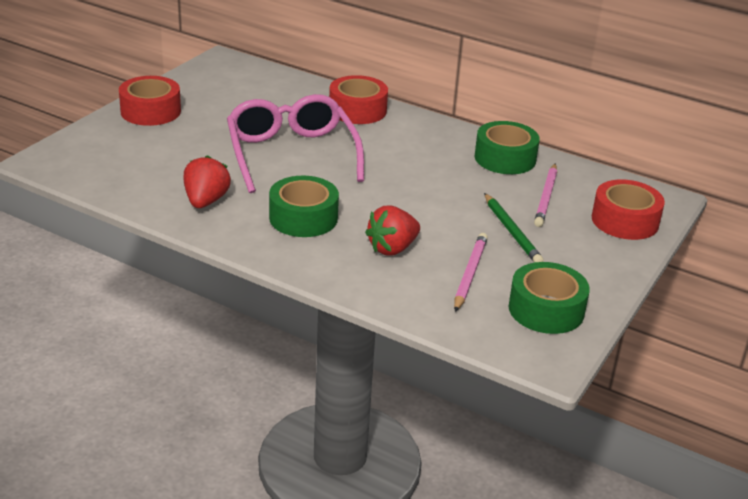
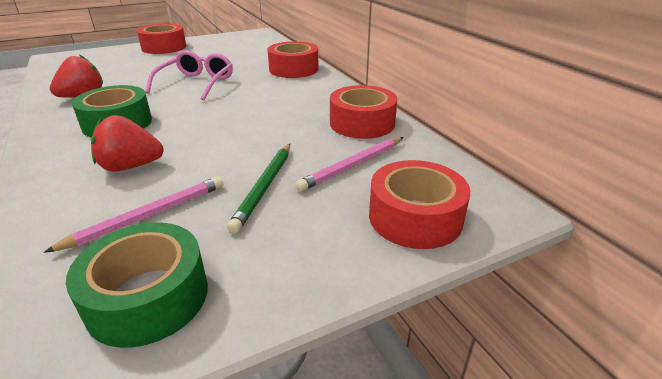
camera: 35 degrees right, 0 degrees up
pink glasses [227,94,364,193] -> pink glasses [145,50,233,100], size x0.65
green tape [474,121,540,174] -> red tape [330,85,397,139]

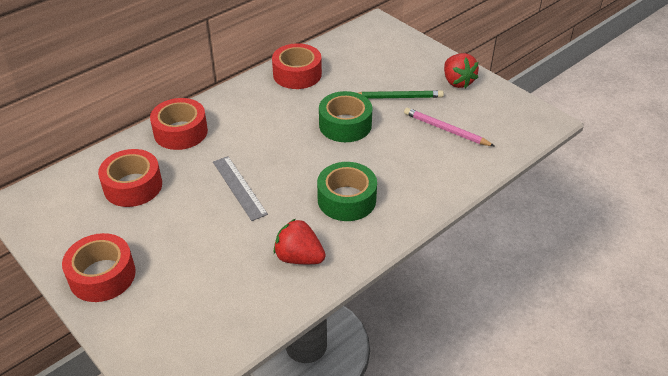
camera: 105 degrees left, 10 degrees up
green tape [66,222,208,348] -> green tape moved to [319,91,372,142]
red strawberry [91,115,164,172] -> red strawberry moved to [444,53,479,88]
pink glasses [145,50,233,100] -> grey ruler [213,156,268,221]
pink pencil [295,137,404,192] -> none
red tape [369,160,470,249] -> red tape moved to [98,149,162,207]

